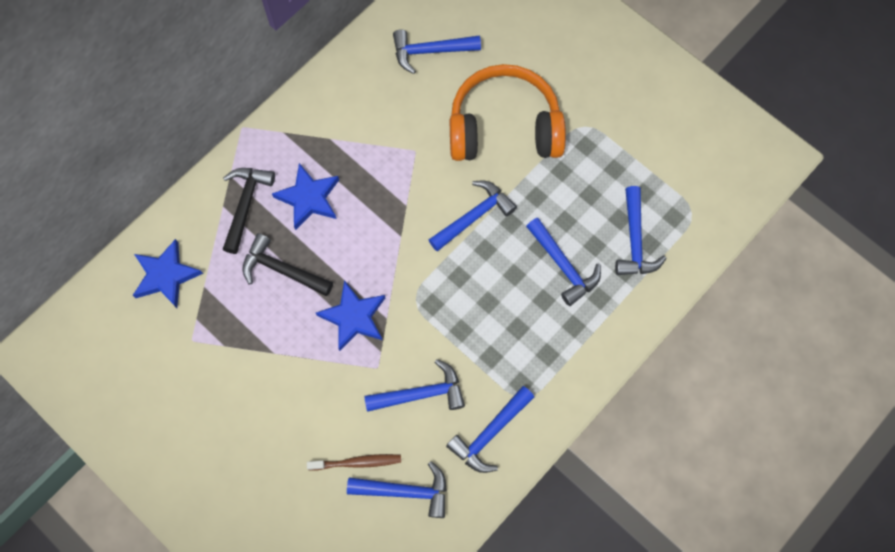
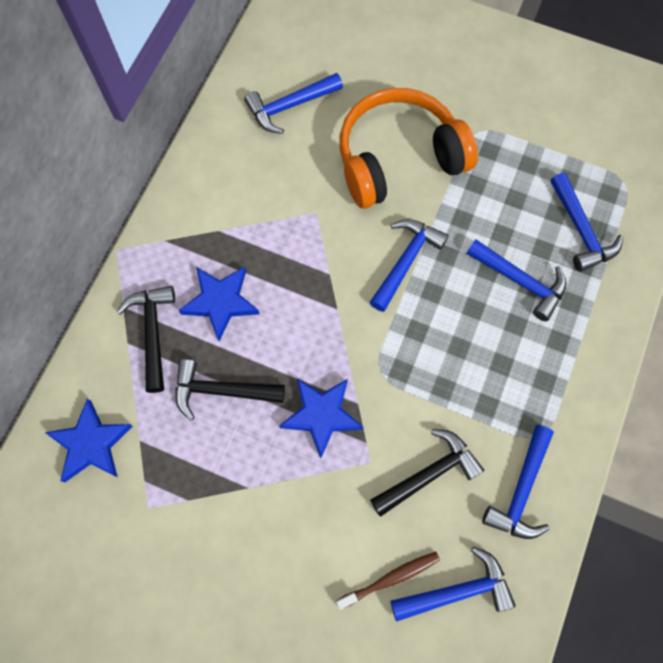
camera: 20 degrees left, 0 degrees up
blue hammer [364,359,465,412] -> black hammer [370,429,484,517]

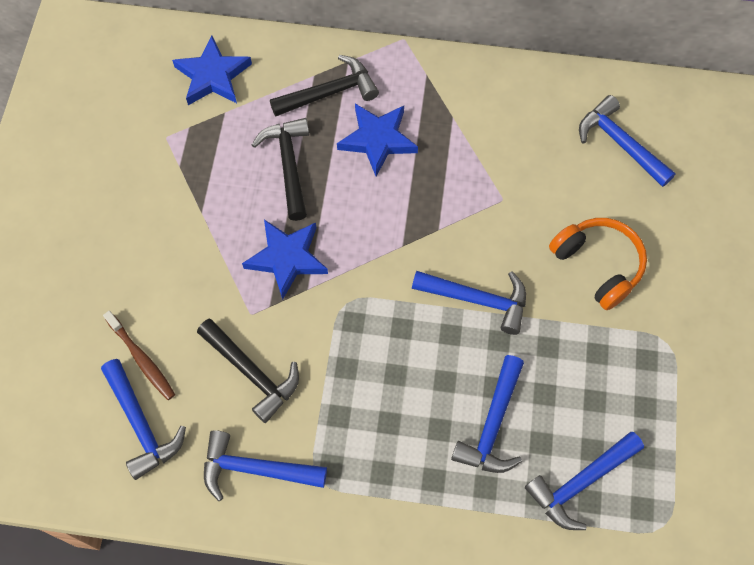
camera: 75 degrees right, 5 degrees down
orange headphones [340,88,478,209] -> orange headphones [549,218,647,310], size x0.62

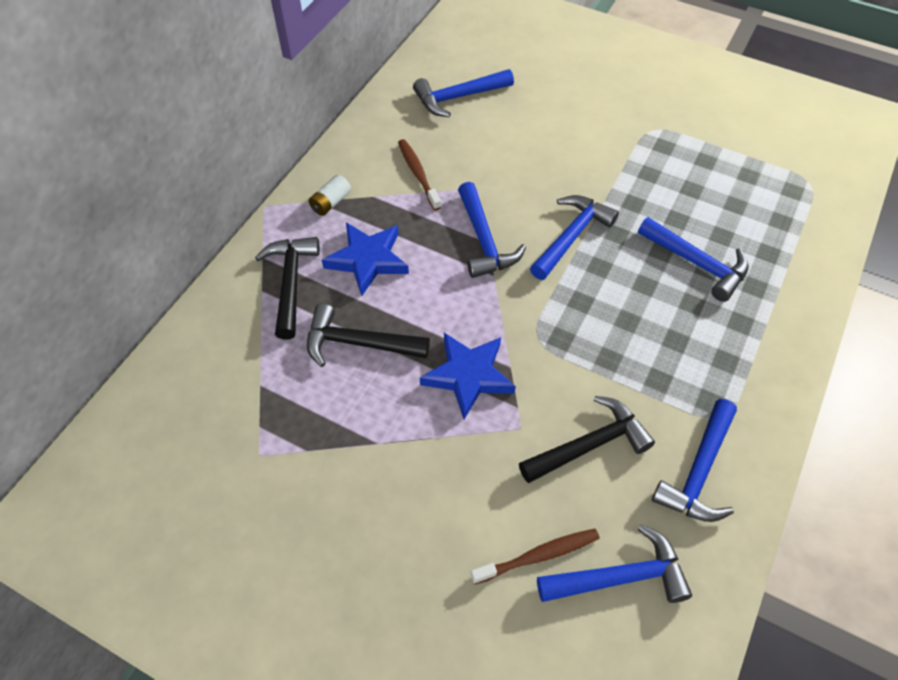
camera: 70 degrees left, 10 degrees down
blue star [172,36,252,105] -> none
blue hammer [525,432,644,530] -> blue hammer moved to [458,182,526,278]
orange headphones [549,218,647,310] -> none
none -> white battery [309,175,351,216]
none -> brown toothbrush [398,139,442,210]

